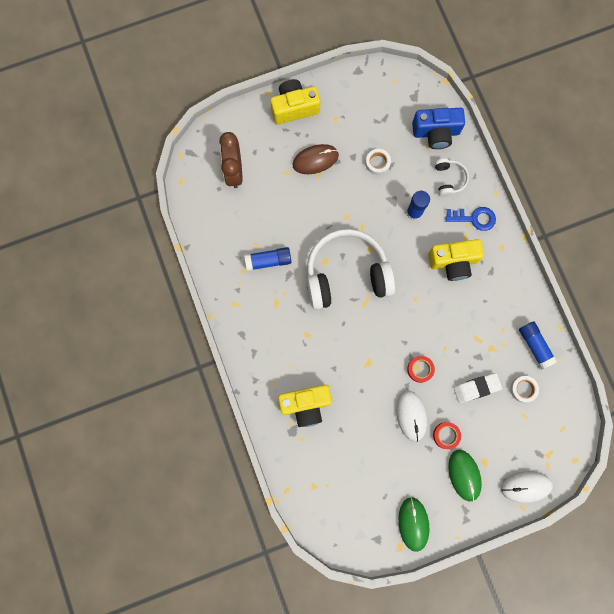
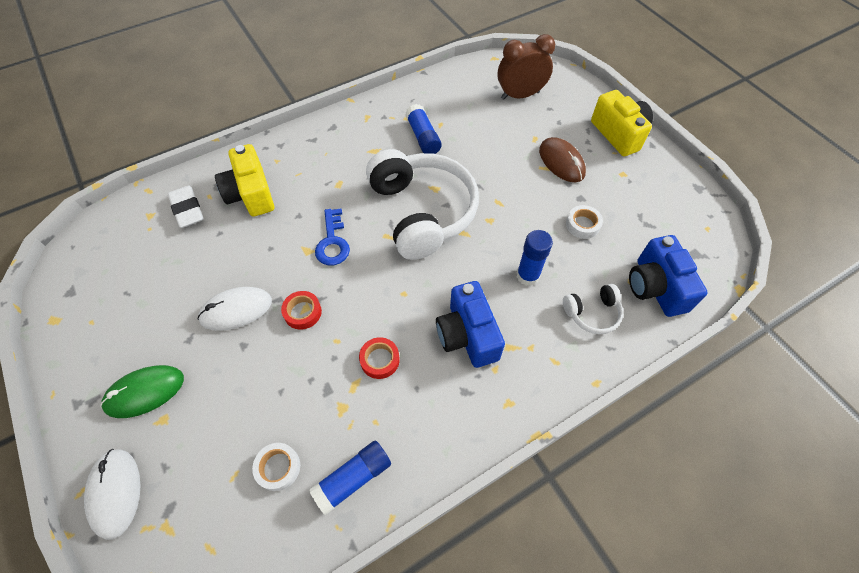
camera: 80 degrees right, 20 degrees down
green mouse [398,497,429,552] -> none
yellow camera [428,239,484,281] -> blue camera [436,281,505,368]
red tape [433,422,461,449] -> red tape moved to [359,337,400,379]
blue key [446,207,496,231] -> blue key moved to [315,209,350,265]
white eraser [453,373,502,403] -> white eraser moved to [168,186,204,228]

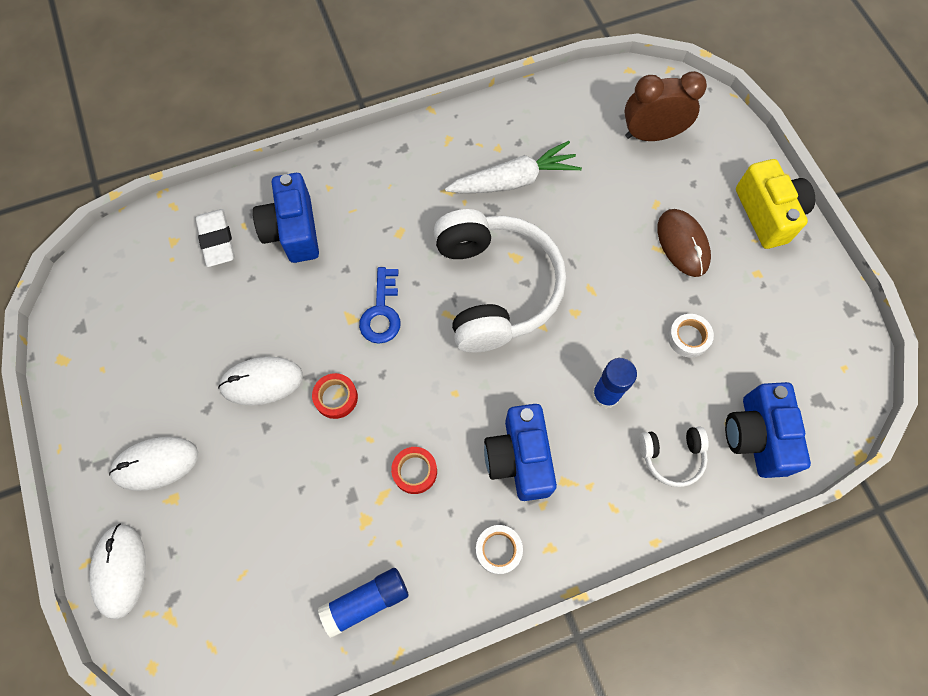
camera: 10 degrees right, 10 degrees up
green mouse [100,365,184,418] -> white mouse [109,437,198,491]
yellow camera [215,144,274,217] -> blue camera [253,173,319,263]
white tape [252,443,300,491] -> white tape moved to [476,525,523,574]
blue glue stick [405,104,442,154] -> white carrot [445,141,582,193]

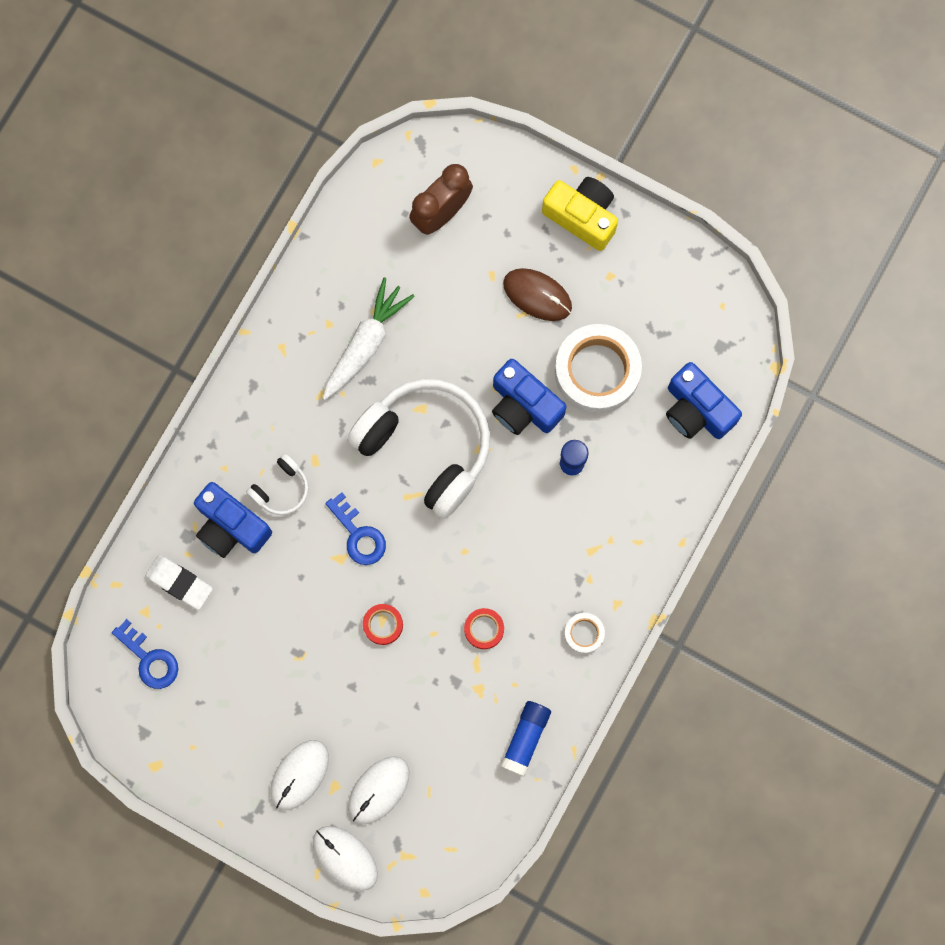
camera: 40 degrees left, 10 degrees up
white mouse [218,357,303,406] -> white mouse moved to [348,756,409,824]
blue camera [484,404,557,501] -> blue camera moved to [492,359,566,435]
white headphones [639,426,709,487] -> white headphones moved to [246,453,309,515]
white tape [668,314,714,358] -> white tape [555,324,642,414], size x2.19
none -> blue key [112,619,178,689]

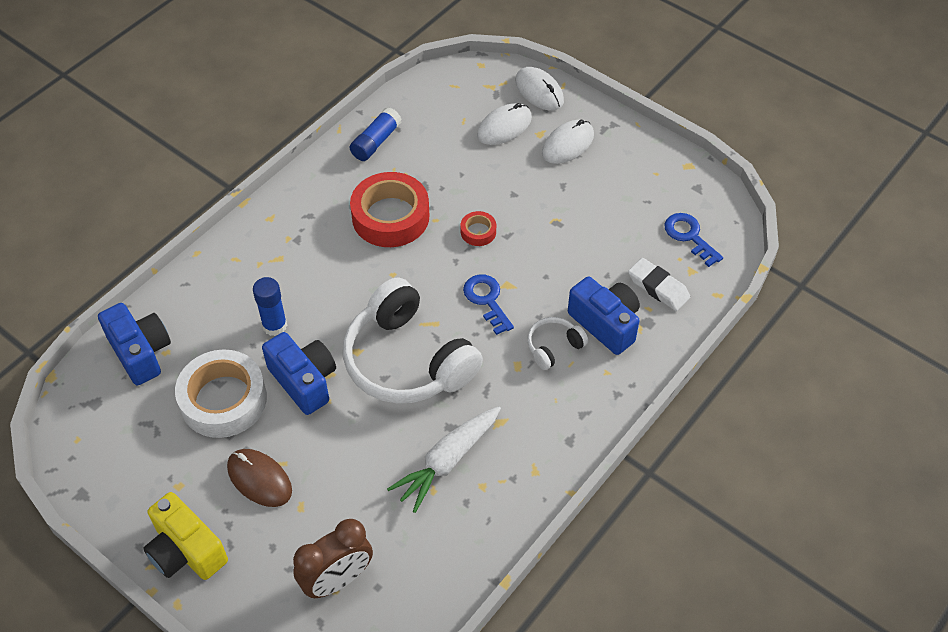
camera: 170 degrees left, 25 degrees down
red tape [464,608,504,649] -> red tape [350,172,429,247], size x2.19
white tape [564,613,605,654] -> none

